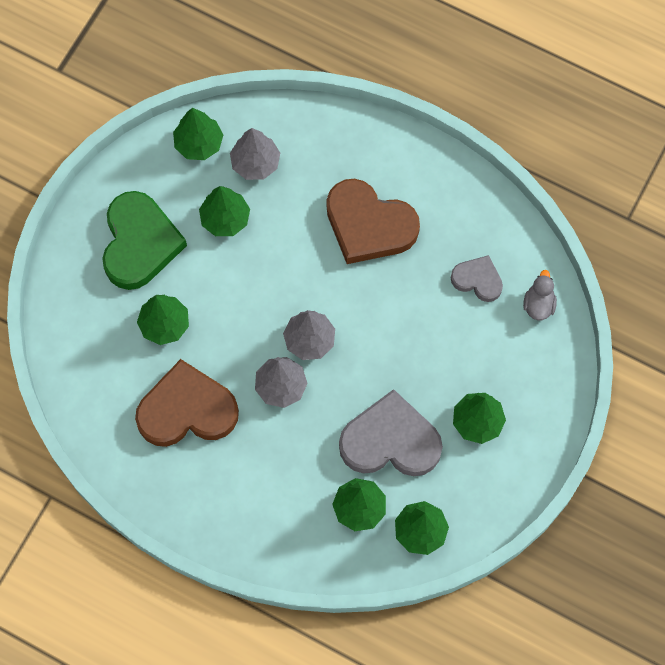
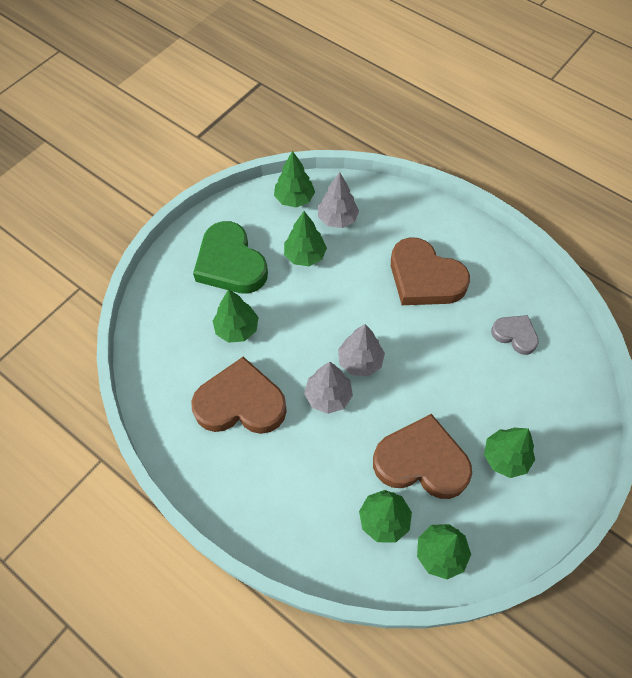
camera: 10 degrees right, 10 degrees down
green heart [102,191,187,290] -> green heart turned 135 degrees clockwise [193,221,268,294]
grey heart [339,389,443,476] -> brown heart [373,414,472,499]
grey duck [523,270,557,320] -> none

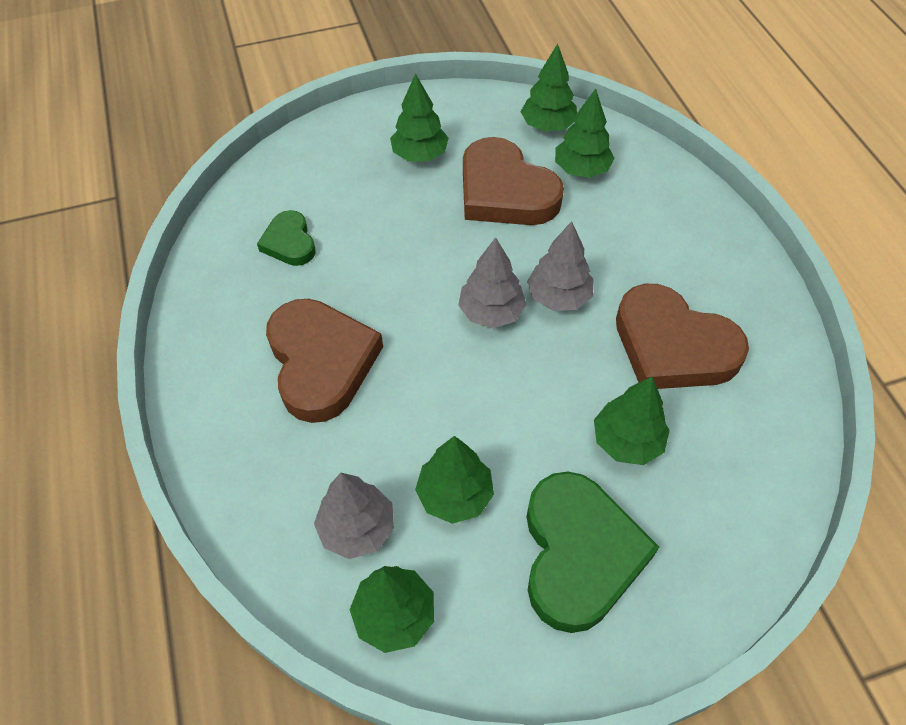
camera: 145 degrees left, 5 degrees down
grey heart [491,315,539,355] -> green heart [257,210,316,266]

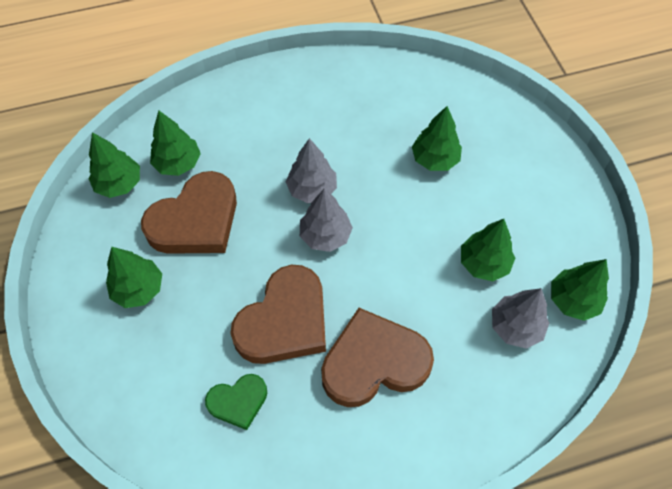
camera: 90 degrees left, 5 degrees up
green heart [527,471,659,633] -> none
brown heart [616,284,749,389] -> brown heart moved to [230,265,326,364]

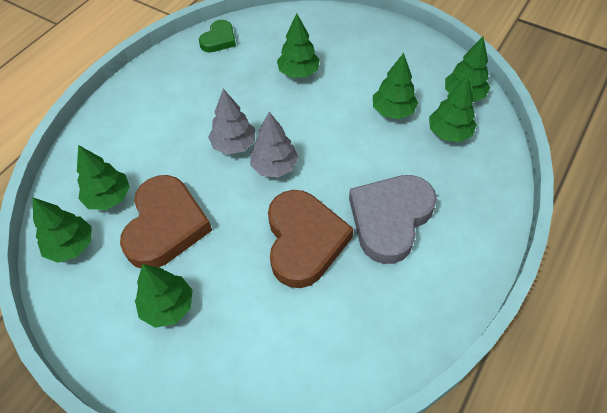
camera: 40 degrees left, 5 degrees down
green heart [205,374,267,430] -> green heart moved to [199,20,236,52]
brown heart [321,308,434,407] -> grey heart [349,175,437,264]
grey tree [492,288,549,349] -> green tree [429,76,477,142]

